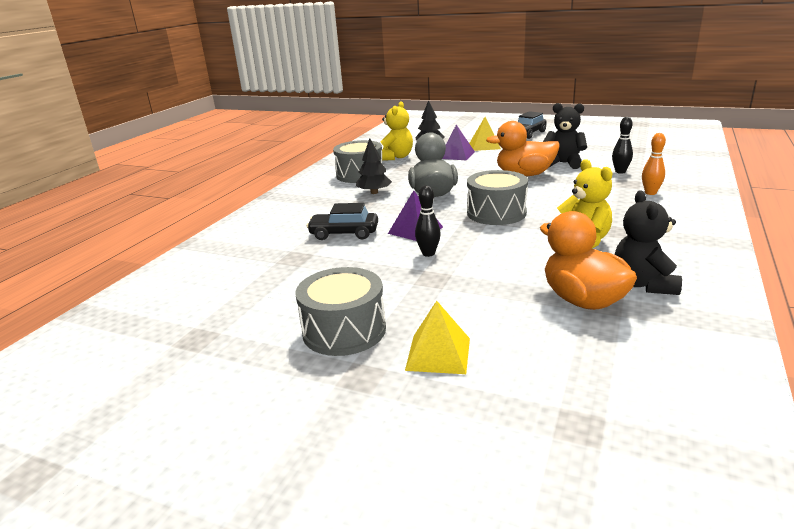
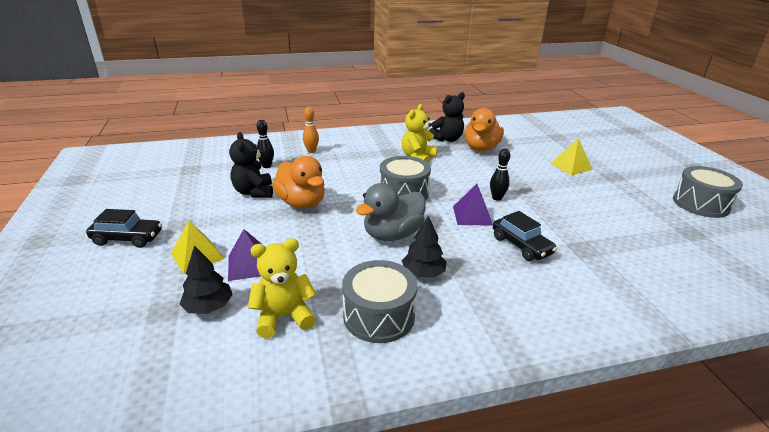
camera: 130 degrees left, 5 degrees up
grey drum [296,267,386,356] -> grey drum moved to [673,166,743,218]

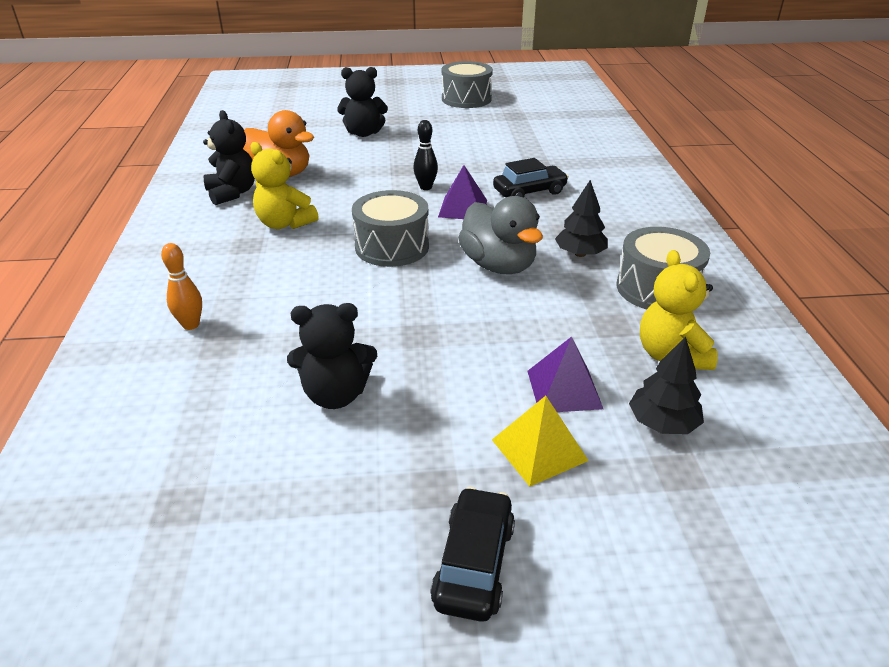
camera: 80 degrees left, 5 degrees up
black bowling pin [257,120,274,168] -> none
orange duck [272,156,325,208] -> none
yellow pyramid [550,138,593,175] -> black teddy bear [337,67,388,137]

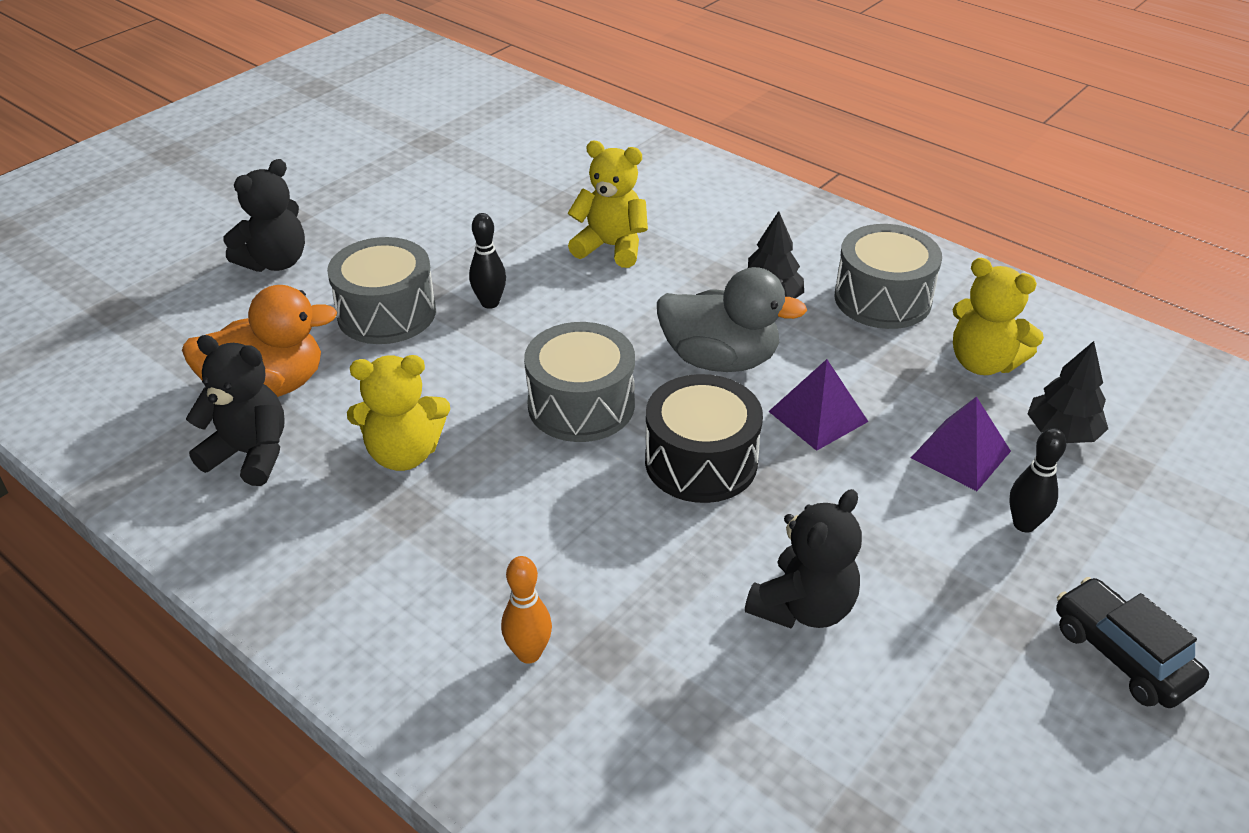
camera: 45 degrees left, 5 degrees up
purple pyramid [438,165,487,219] -> purple pyramid moved to [768,359,868,451]
grey drum [442,61,493,108] -> grey drum moved to [327,237,436,344]
yellow pyramid [492,396,589,487] -> black bowling pin [1009,428,1066,533]
black car [493,158,569,197] -> yellow teddy bear [568,141,648,268]
none -> black drum [645,374,763,503]

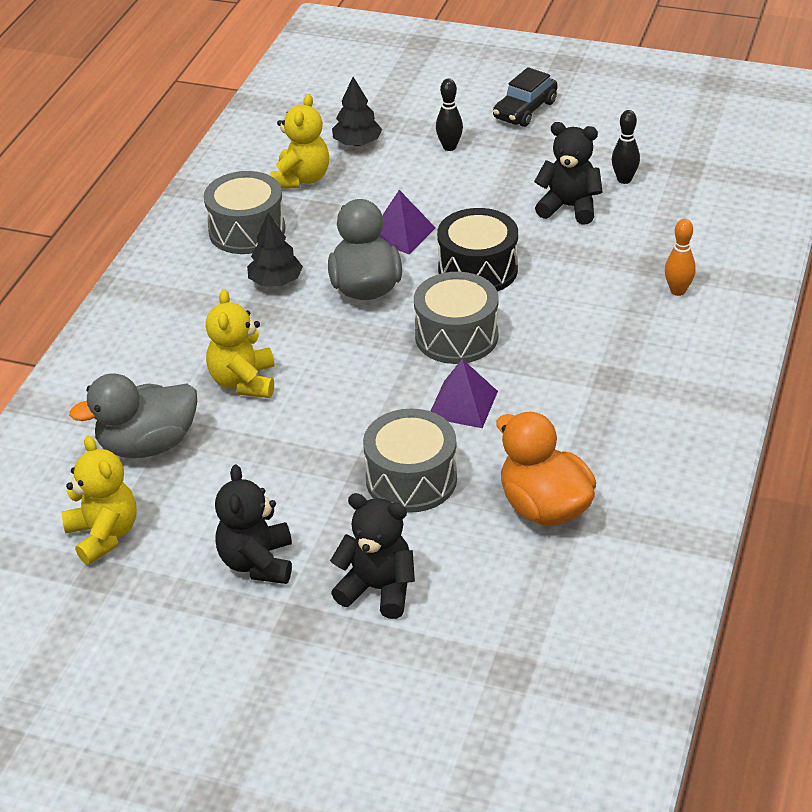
camera: 110 degrees left, 0 degrees up
black teddy bear [186,335,285,486] -> black teddy bear moved to [215,464,292,584]
yellow teddy bear [347,355,450,471] -> yellow teddy bear moved to [61,436,137,565]
black bowling pin [469,213,506,309] -> black bowling pin moved to [612,110,640,184]
purple pyramid [911,396,1011,491] -> purple pyramid moved to [430,359,498,428]
none -> grey duck [69,373,197,458]

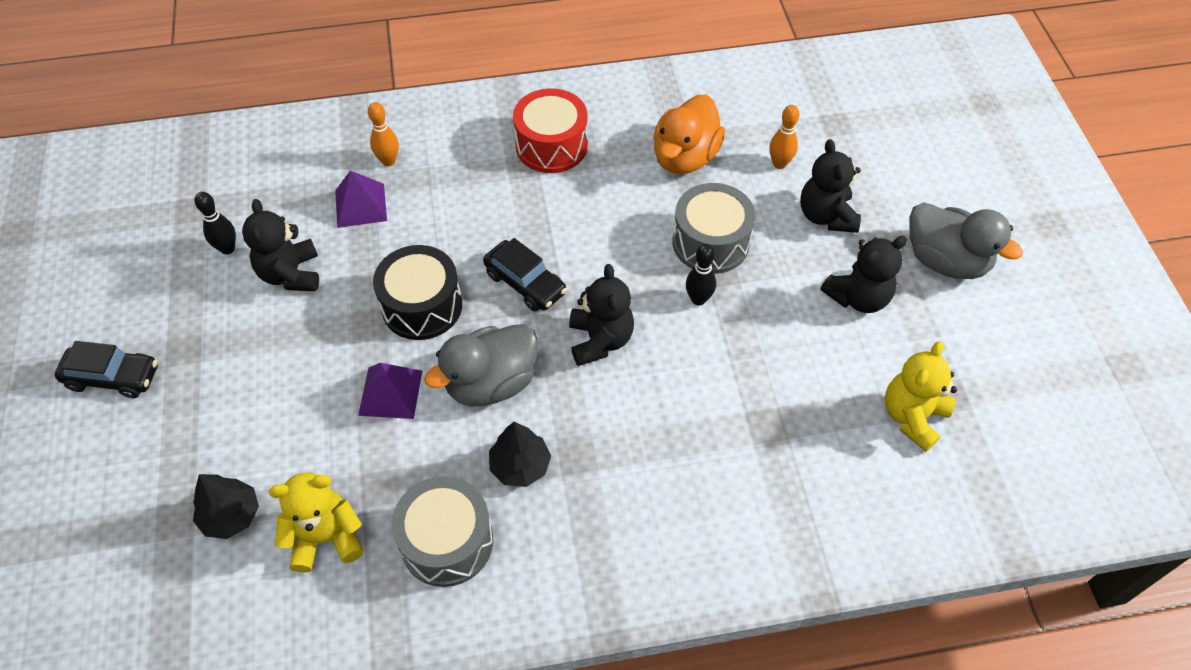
camera: 120 degrees left, 15 degrees up
grey duck [69,373,197,458] -> grey duck moved to [909,202,1023,279]
yellow teddy bear [206,289,274,398] -> none
grey drum [414,272,499,364] -> black car [483,238,567,312]
purple pyramid [430,359,498,428] -> purple pyramid moved to [335,170,387,228]
black bowling pin [436,79,463,151] -> black bowling pin moved to [686,244,716,306]
none -> red drum [513,88,588,173]
none -> black teddy bear [569,264,634,366]
none -> orange bowling pin [769,105,799,169]

